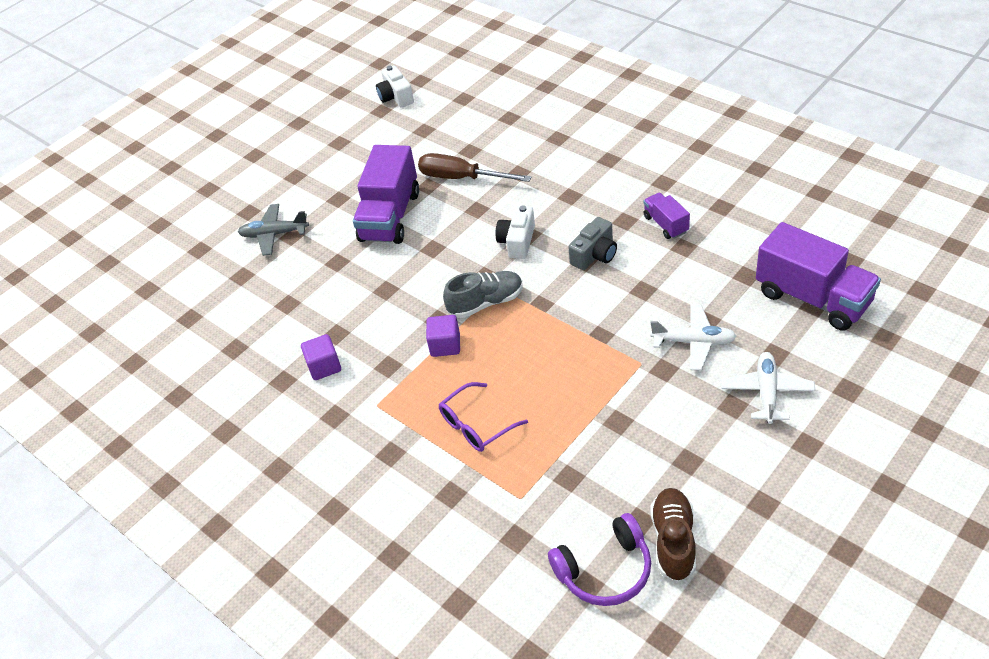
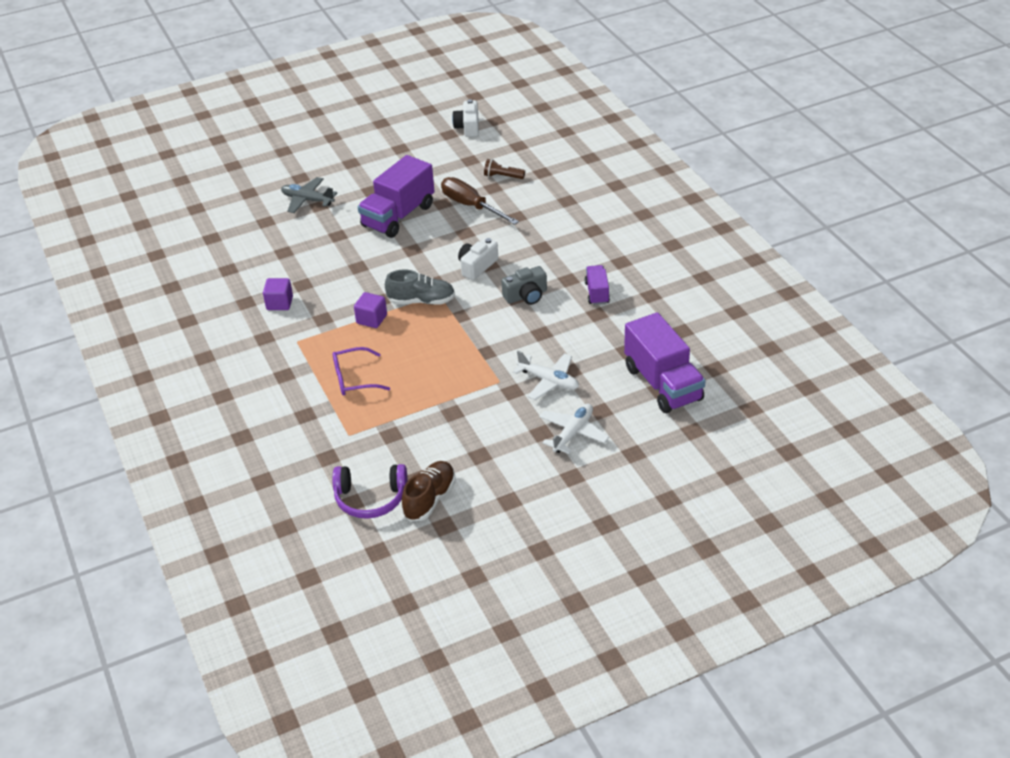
camera: 20 degrees right, 5 degrees down
none -> brown flashlight [484,159,525,179]

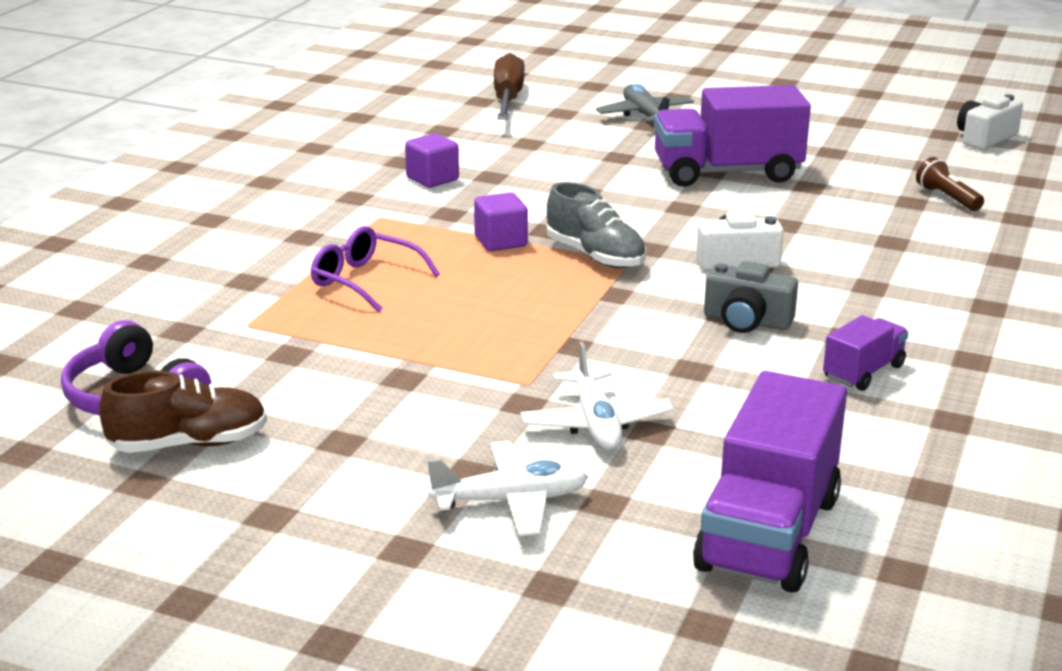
camera: 45 degrees right, 15 degrees down
brown screwdriver [441,177,519,225] -> brown screwdriver moved to [494,53,525,120]

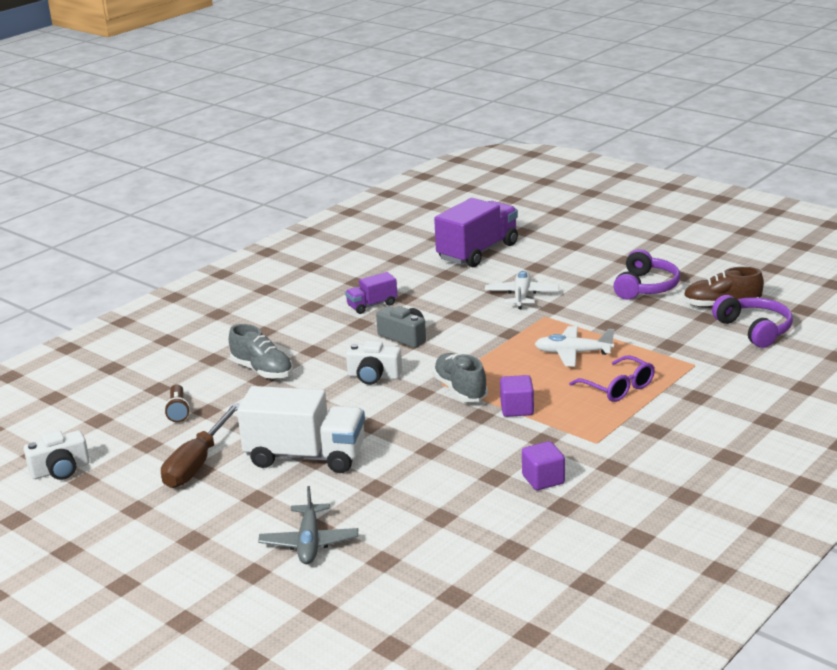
camera: 160 degrees left, 0 degrees up
white plane [427,441,588,536] -> white plane moved to [535,326,614,366]
brown screwdriver [494,53,525,120] -> brown screwdriver moved to [161,403,240,488]
purple truck [654,85,811,187] -> white truck [237,386,365,473]
none -> grey shoe [229,324,293,379]
none -> purple headphones [613,249,680,299]

